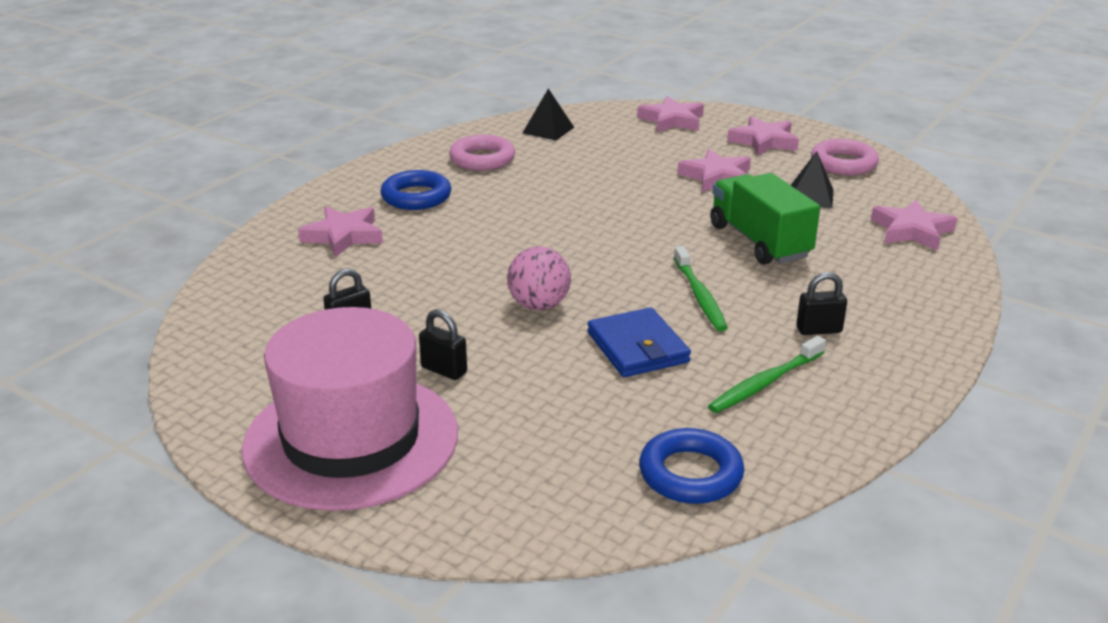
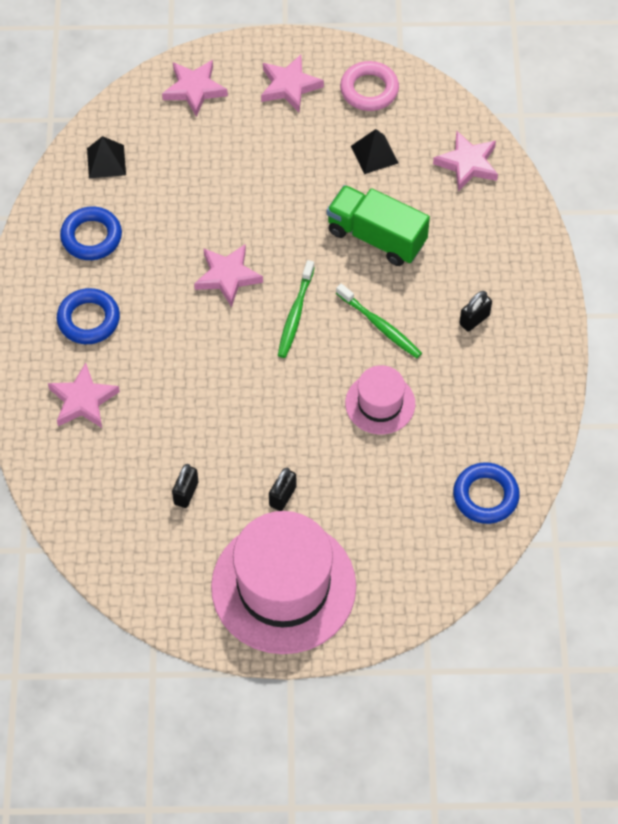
camera: 35 degrees left, 30 degrees up
black padlock [419,309,467,380] -> black padlock turned 60 degrees counterclockwise [269,468,296,511]
pink ring [449,135,515,171] -> blue ring [60,207,122,260]
pink ball [507,247,571,310] -> none
blue wallet [587,307,691,377] -> pink hat [345,365,415,434]
pink star [677,149,751,192] -> pink star moved to [194,244,263,307]
green toothbrush [708,336,826,413] -> green toothbrush moved to [278,260,315,358]

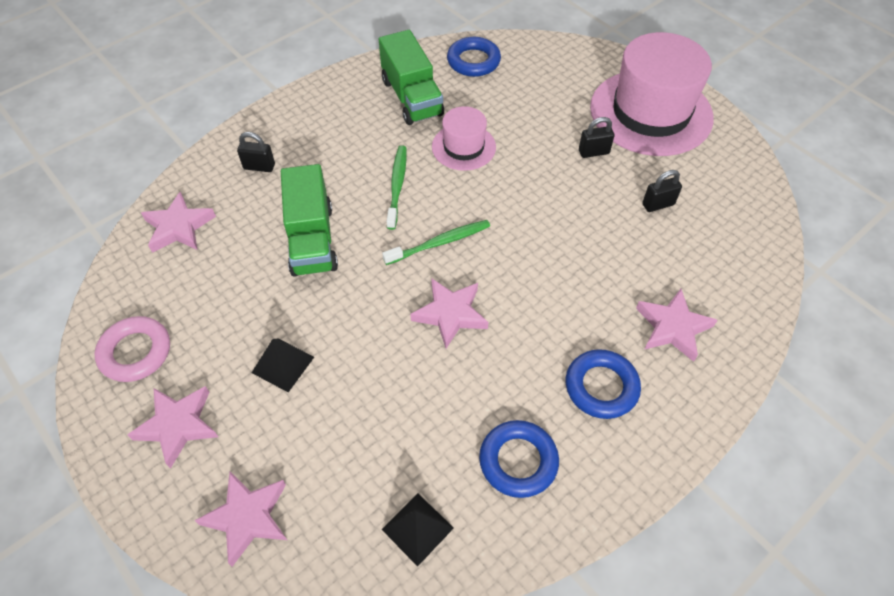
camera: 130 degrees left, 5 degrees down
black pyramid [351,129,398,174] -> black pyramid moved to [252,338,314,392]
black padlock [459,291,492,332] -> black padlock moved to [237,132,275,172]
none -> green truck [379,30,444,125]

